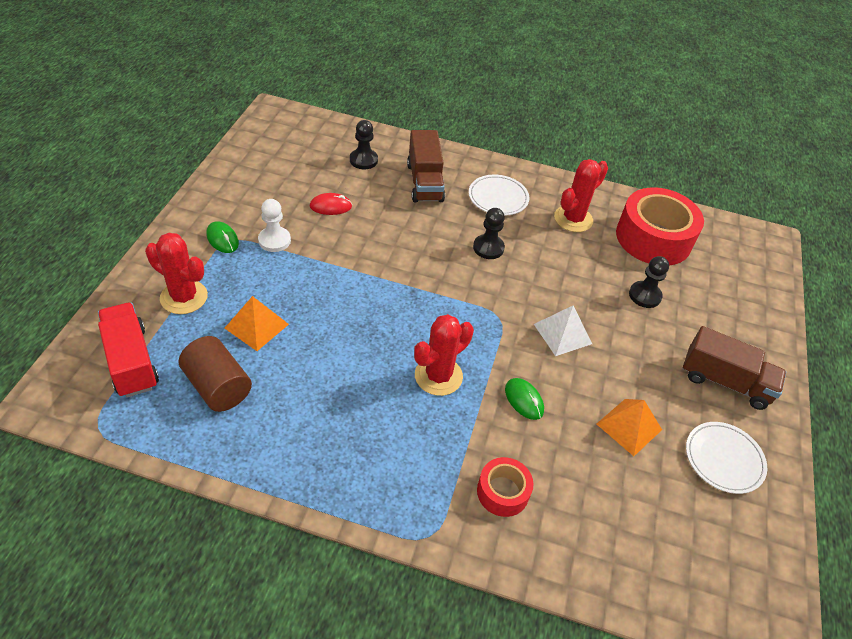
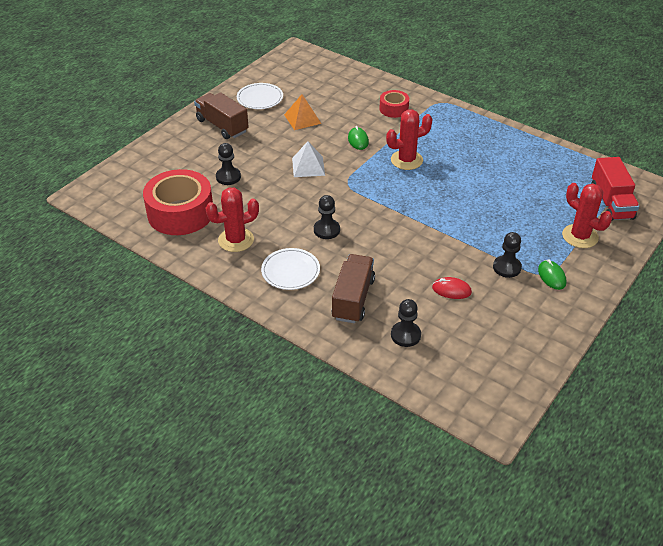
camera: 155 degrees left, 5 degrees down
brown cylinder [179,336,252,412] -> none
orange pyramid [225,296,289,351] -> none
white pawn [258,199,291,252] -> black pawn [493,232,522,278]

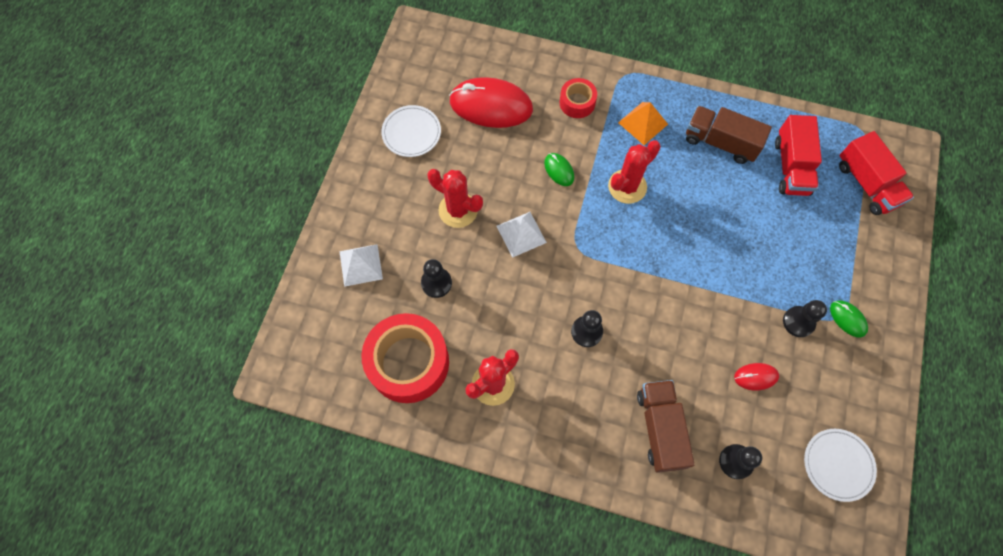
camera: 20 degrees left, 25 degrees up
brown truck [194,92,249,139] -> brown truck moved to [686,106,772,164]
white plate [261,248,320,290] -> white plate moved to [804,429,877,502]
orange pyramid [284,94,322,130] -> orange pyramid moved to [618,102,668,145]
red cactus [562,183,612,248] -> red cactus moved to [427,169,483,228]
none -> white pyramid [339,244,383,287]
none -> red mouse [449,77,533,128]
none -> red truck [775,115,822,196]

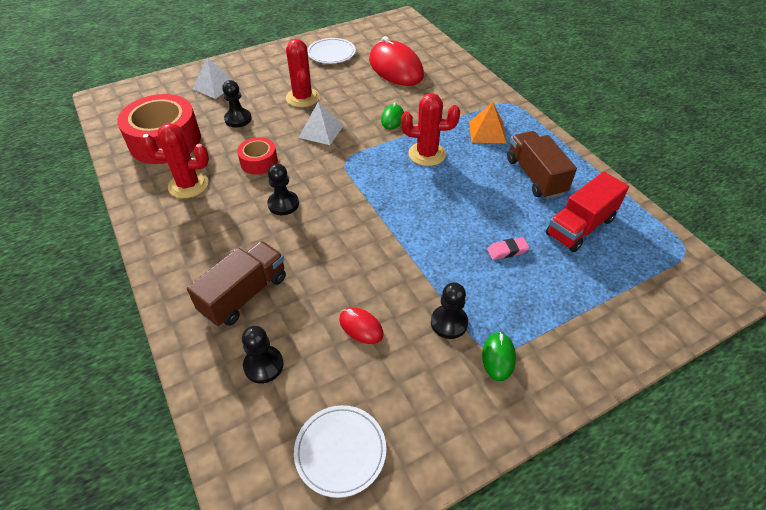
camera: 45 degrees right, 20 degrees down
red tape [560,78,597,118] -> red tape moved to [237,137,278,175]
red truck [839,131,914,215] -> none
none -> pink eraser [487,237,530,260]

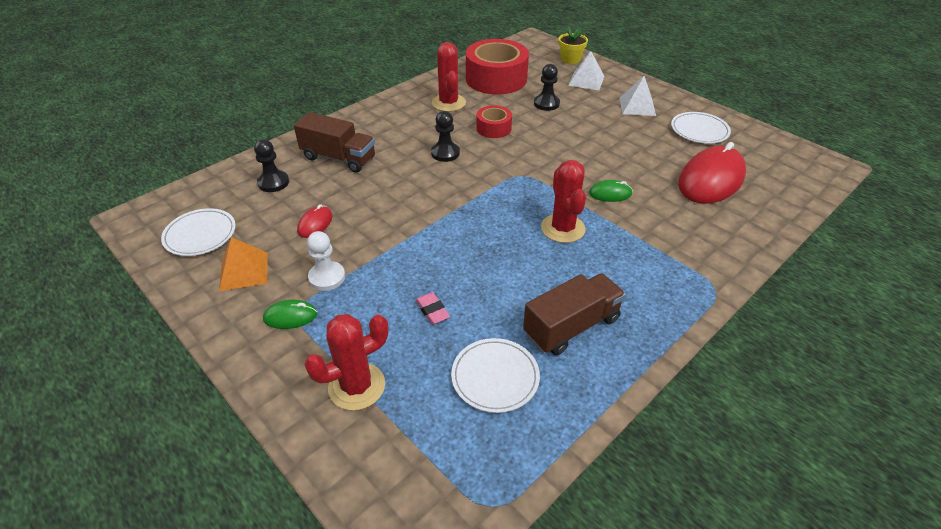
camera: 75 degrees right, 5 degrees down
red cactus [286,39,320,108] -> red cactus moved to [304,314,388,411]
white pyramid [298,102,344,145] -> white pyramid moved to [619,76,656,116]
black pawn [431,282,468,339] -> white pawn [307,231,345,291]
orange pyramid [469,102,507,143] -> orange pyramid moved to [219,237,268,291]
red truck [546,172,629,252] -> white plate [451,338,540,413]
none -> yellow flower pot [558,28,588,64]

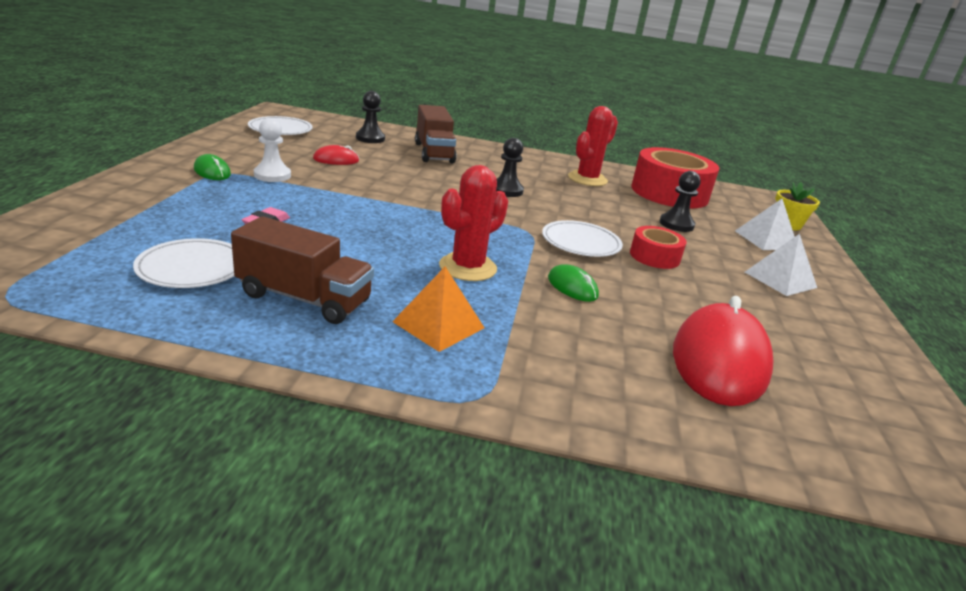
camera: 50 degrees right, 15 degrees down
orange pyramid [219,237,268,291] -> orange pyramid moved to [392,267,484,352]
red cactus [304,314,388,411] -> none
red tape [476,105,512,138] -> red tape moved to [630,226,687,269]
white plate [671,112,731,144] -> white plate moved to [542,220,623,257]
red mouse [678,142,746,204] -> red mouse turned 75 degrees counterclockwise [673,296,774,406]

